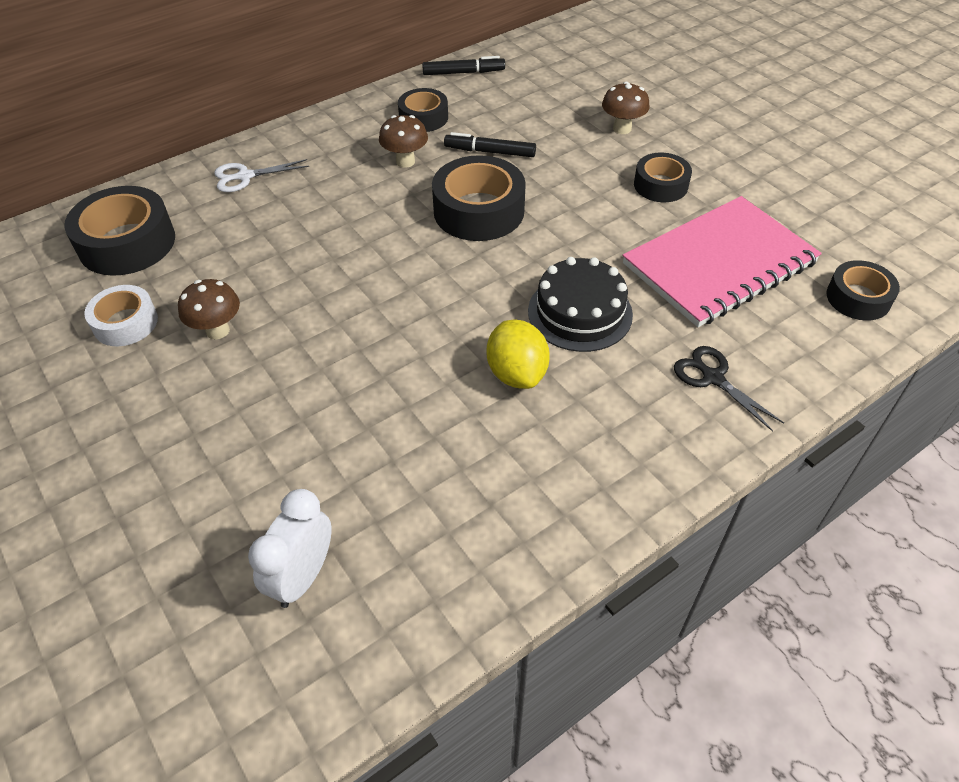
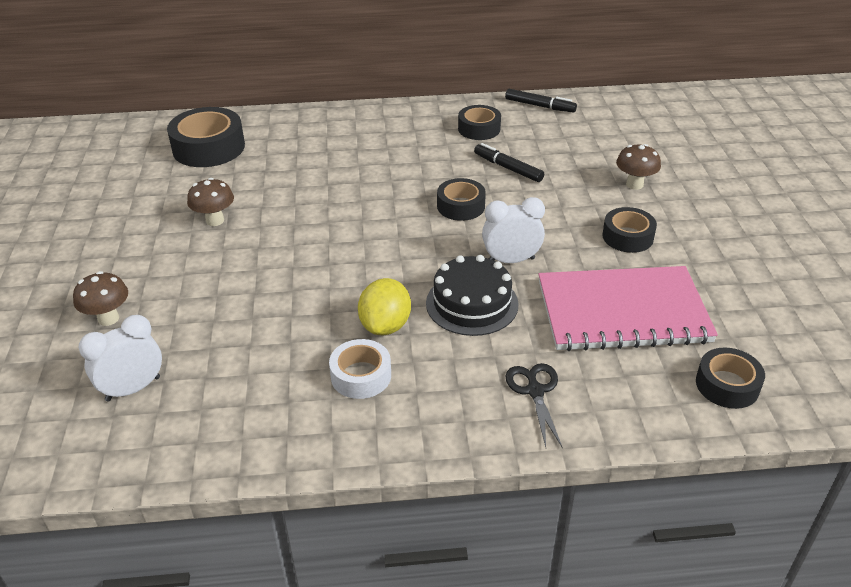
camera: 30 degrees right, 10 degrees down
white tape [84,285,158,346] -> white tape moved to [329,339,391,399]
white scissors [214,159,309,192] -> none
brown mushroom [379,115,428,168] -> brown mushroom moved to [73,271,128,326]
black tape [432,155,526,241] -> black tape [437,178,486,221], size x0.61
none -> white clock [482,197,545,263]

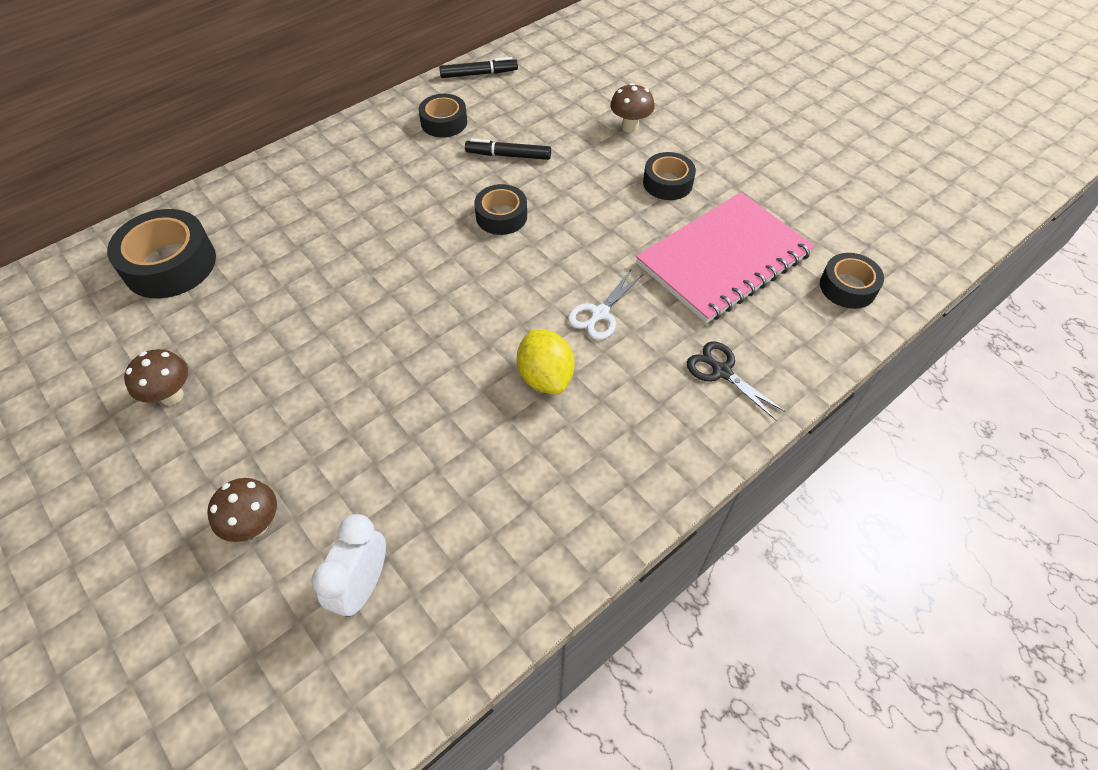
camera: 35 degrees left, 15 degrees up
brown mushroom [187,178,234,226] -> brown mushroom moved to [124,349,188,405]
white tape [329,339,391,399] -> none
black cake [426,255,519,336] -> white scissors [568,268,643,340]
white clock [482,197,545,263] -> none

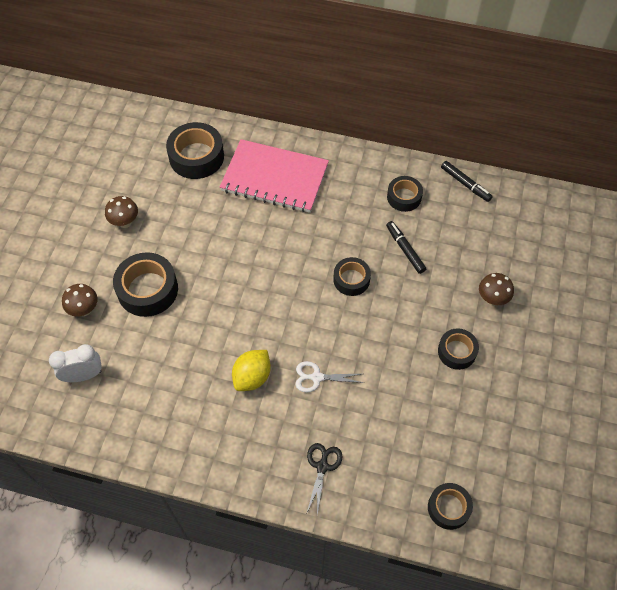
camera: 55 degrees right, 5 degrees up
pink notebook [636,192,815,323] -> pink notebook moved to [220,139,329,213]
none -> black tape [113,252,178,317]

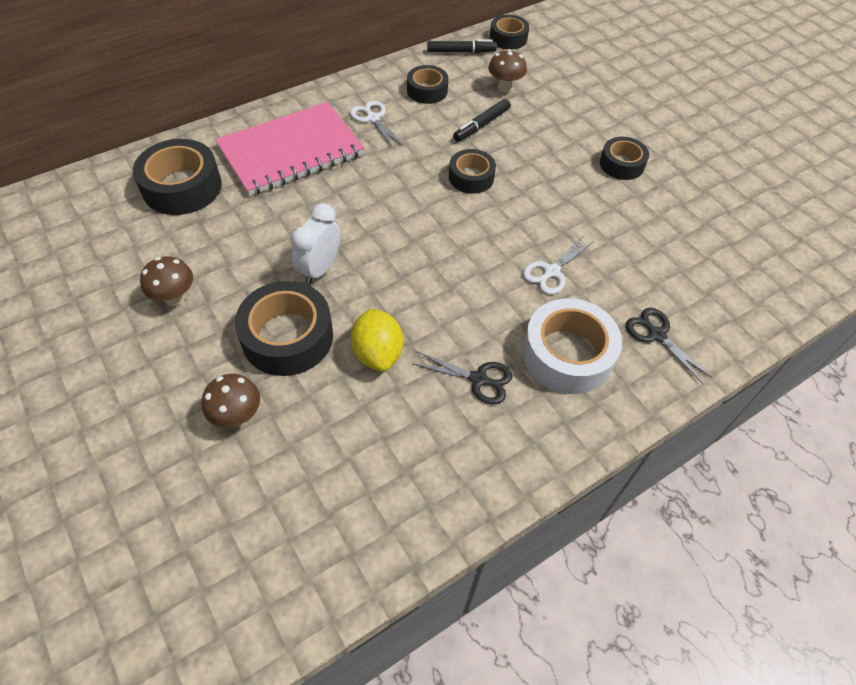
camera: 50 degrees left, 5 degrees down
white clock [49,344,102,382] -> white clock moved to [290,203,341,284]
yellow lemon [232,350,271,391] -> yellow lemon moved to [351,309,403,371]
black marker [386,221,426,274] -> black marker turned 60 degrees counterclockwise [453,99,511,142]
black tape [428,483,473,530] -> black tape moved to [490,15,529,50]
brown mushroom [479,273,514,305] -> brown mushroom moved to [488,49,527,93]
none -> white scissors [350,101,403,148]
none -> black scissors [412,352,513,404]
none -> white tape [522,298,622,394]

